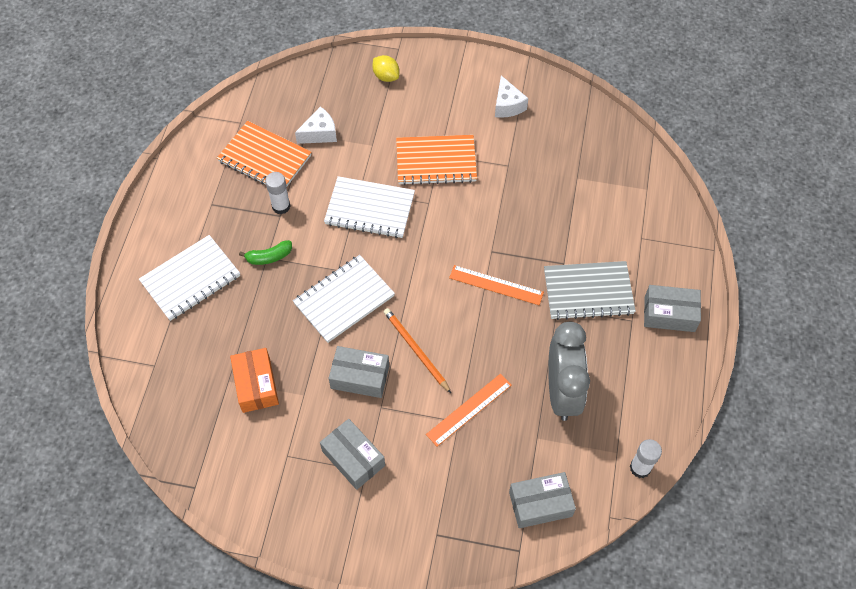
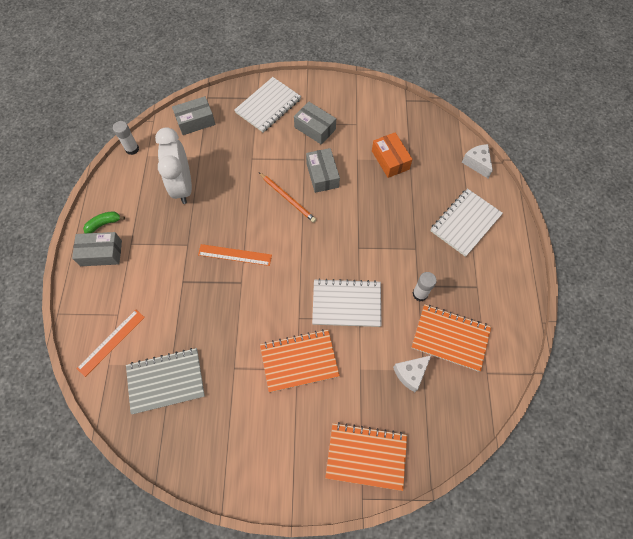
camera: 170 degrees right, 5 degrees up
green banana [239,240,292,265] -> green banana moved to [83,211,125,233]
white notebook [293,255,395,343] -> white notebook moved to [234,77,301,132]
grey box [329,346,389,398] -> grey box turned 75 degrees clockwise [306,148,340,193]
yellow lemon [373,55,399,82] -> orange notebook [325,422,407,491]
orange ruler [426,373,512,446] -> orange ruler moved to [76,310,145,377]
white cheese [495,76,528,118] -> white cheese moved to [462,144,493,178]
grey notebook [544,261,636,320] -> grey notebook moved to [126,348,205,414]
grey clock [548,322,590,421] -> white clock [155,127,192,204]

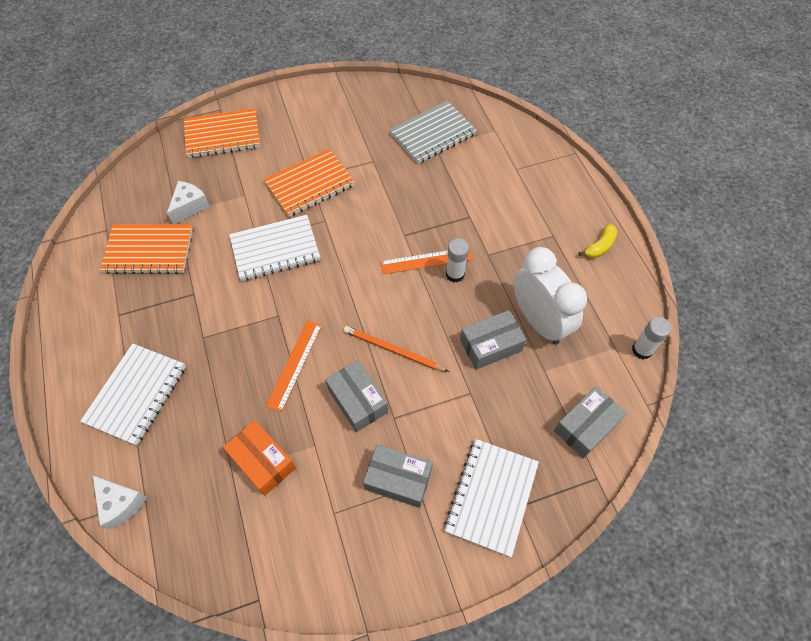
camera: 160 degrees right, 5 degrees down
grey box [72,232,122,266] -> grey box moved to [460,310,526,370]
orange ruler [76,310,145,377] -> orange ruler moved to [266,320,322,412]
green banana [83,211,125,233] -> yellow banana [579,224,617,258]
white glue stick [412,272,437,301] -> white glue stick moved to [446,238,469,283]

